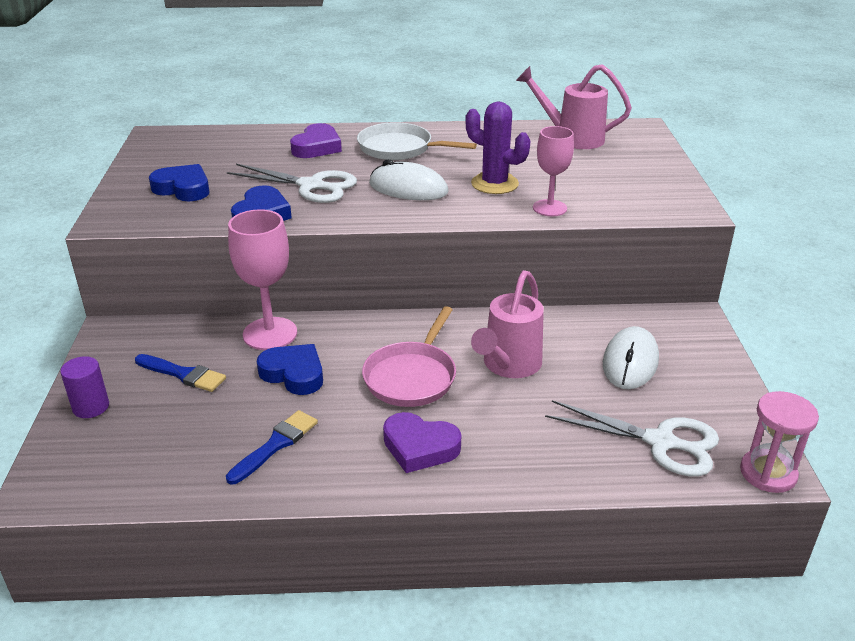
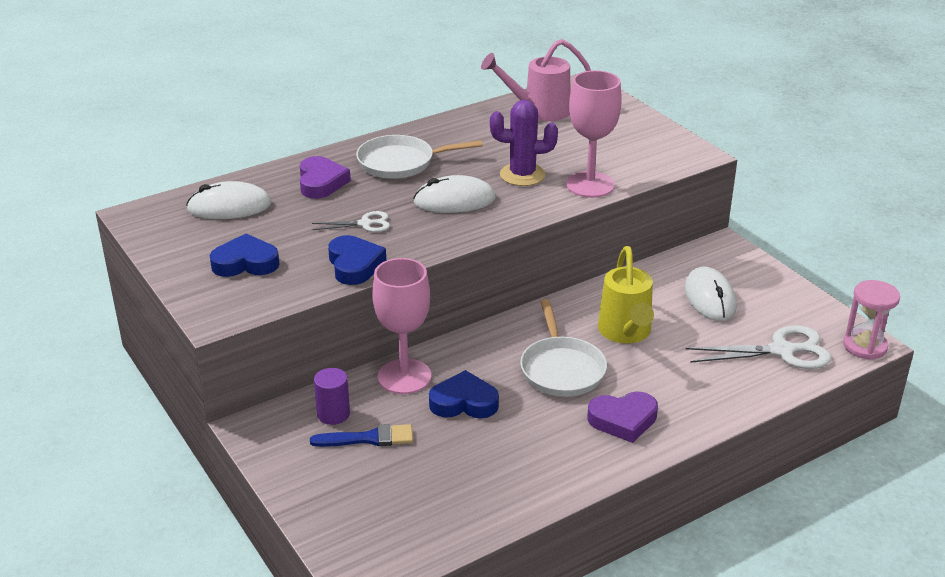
camera: 30 degrees left, 0 degrees up
purple cylinder [60,356,109,418] -> purple cylinder moved to [314,368,350,425]
blue brush [226,410,318,484] -> none
white scissors [227,164,357,203] -> white scissors [312,211,390,232], size x0.56
pink pan [362,306,456,407] -> white pan [520,299,607,397]
pink watering can [471,270,544,378] -> yellow watering can [598,246,654,343]
pink goblet [533,126,574,216] -> pink goblet [566,70,622,198], size x1.53
none -> white mouse [186,181,271,219]

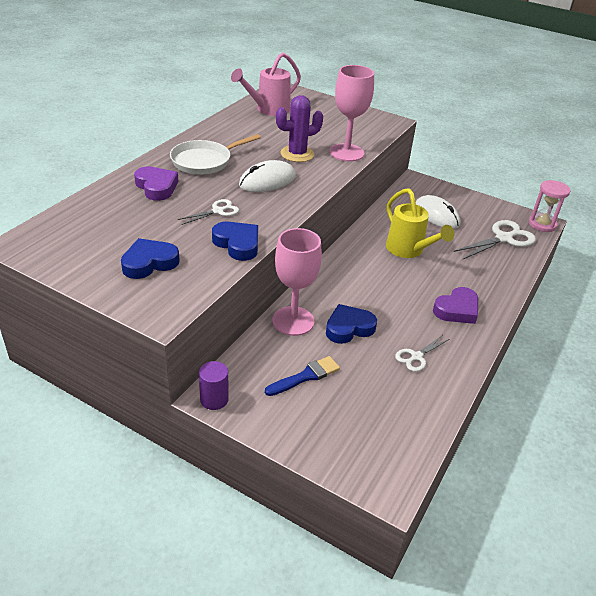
camera: 30 degrees left, 5 degrees up
white mouse [186,181,271,219] -> none
purple cylinder [314,368,350,425] -> purple cylinder moved to [199,361,229,410]
white pan [520,299,607,397] -> none
none -> white scissors [395,336,449,372]

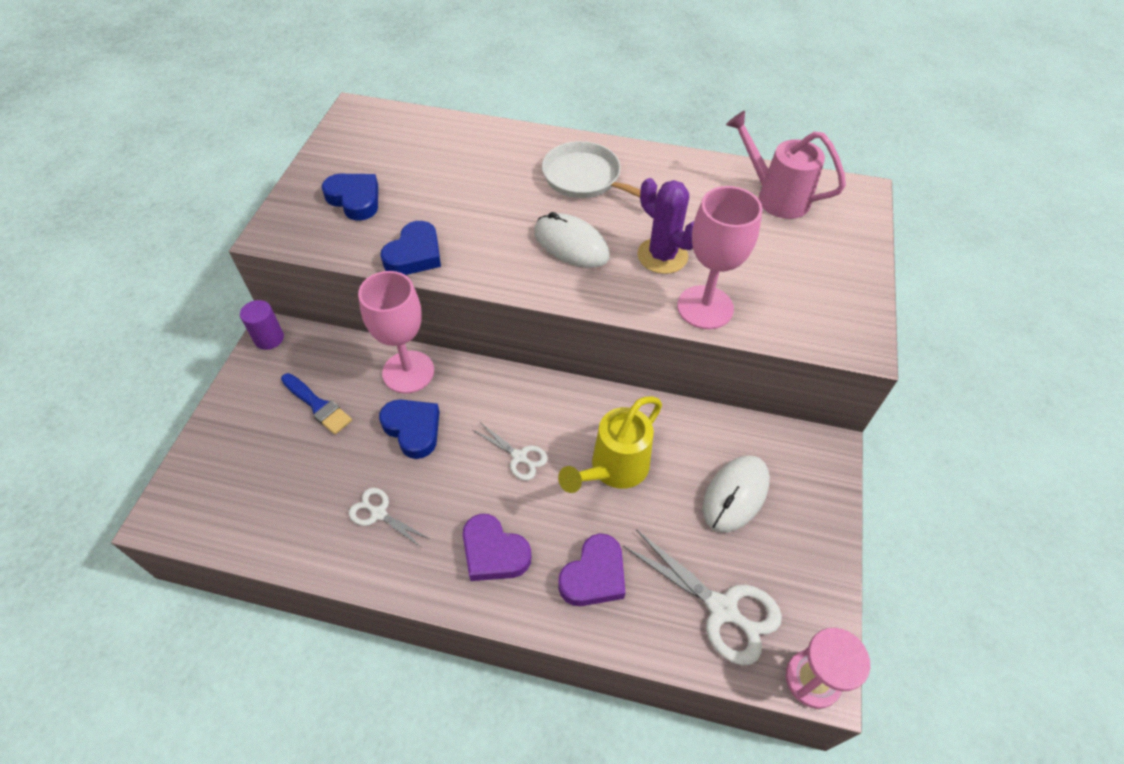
camera: 75 degrees right, 15 degrees up
purple heart [134,166,179,201] -> purple heart moved to [558,534,625,606]
white scissors [178,199,239,225] -> white scissors moved to [473,422,548,480]

